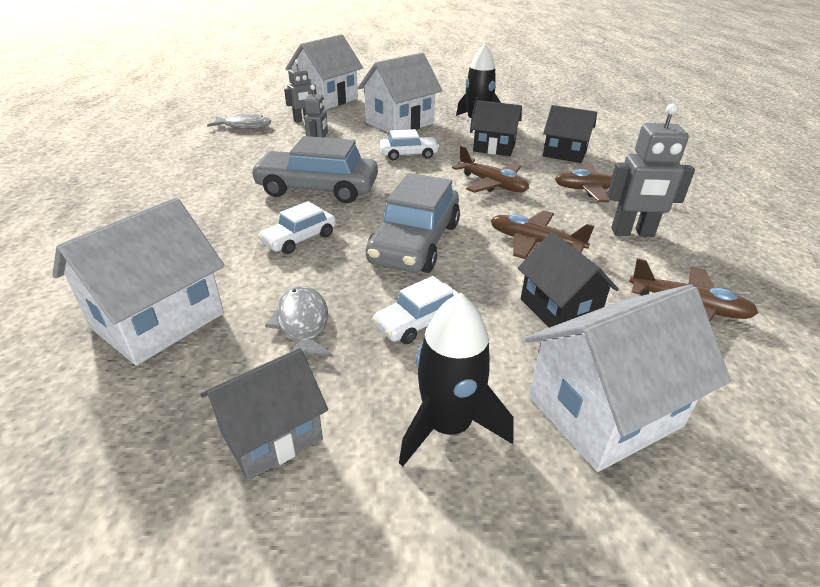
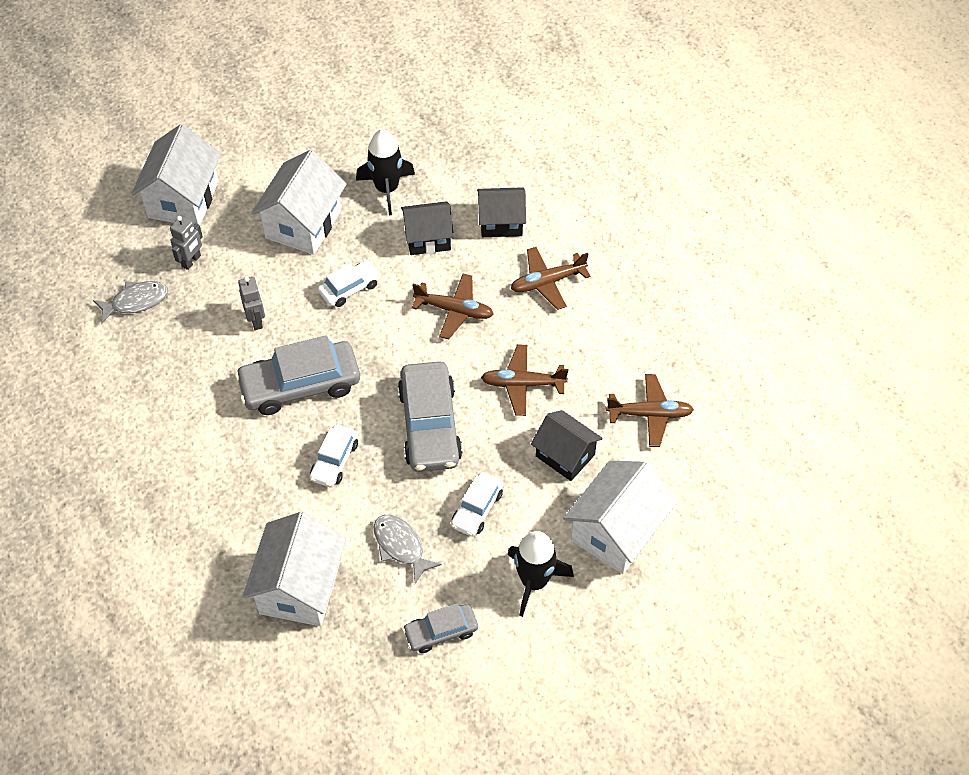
camera: 25 degrees left, 20 degrees up
grey house [200,348,328,480] -> grey car [403,603,478,653]
grey robot [607,104,695,237] -> none

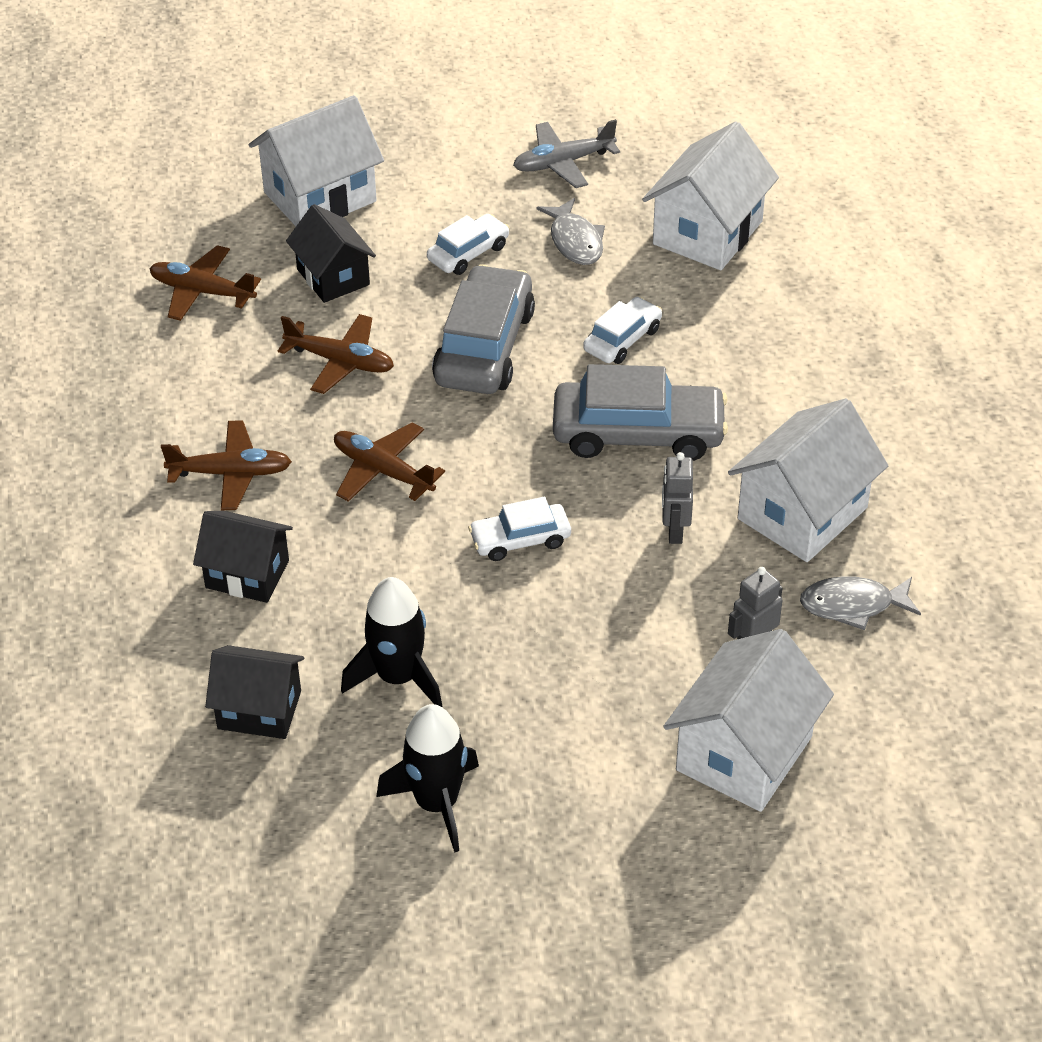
camera: 160 degrees left, 10 degrees down
white house [251,150,347,255] -> white house moved to [728,398,888,562]
black house [401,201,454,255] -> black house moved to [205,645,304,739]
grey car [403,603,478,653] -> grey plane [513,119,620,188]
black rocket [507,531,574,617] -> black rocket moved to [376,704,479,853]

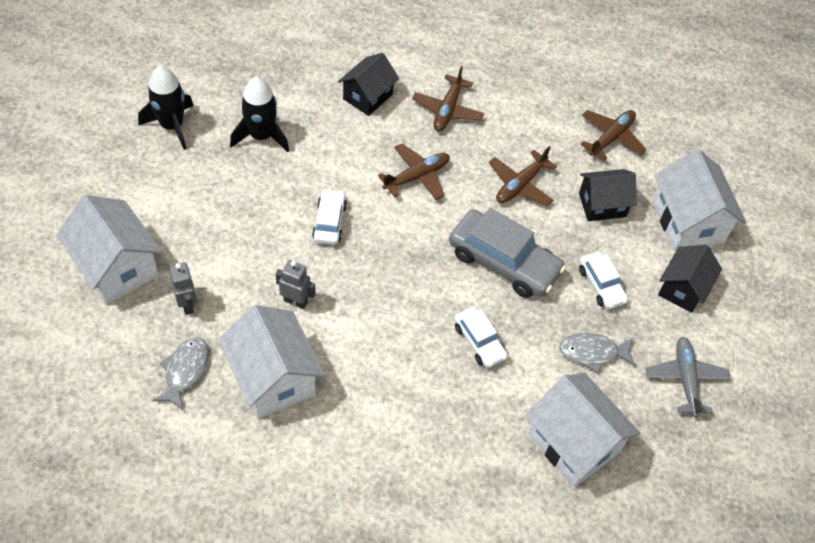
camera: 105 degrees right, 10 degrees up
black house [205,645,304,739] -> black house moved to [658,245,722,313]
grey car [553,364,728,461] -> none

